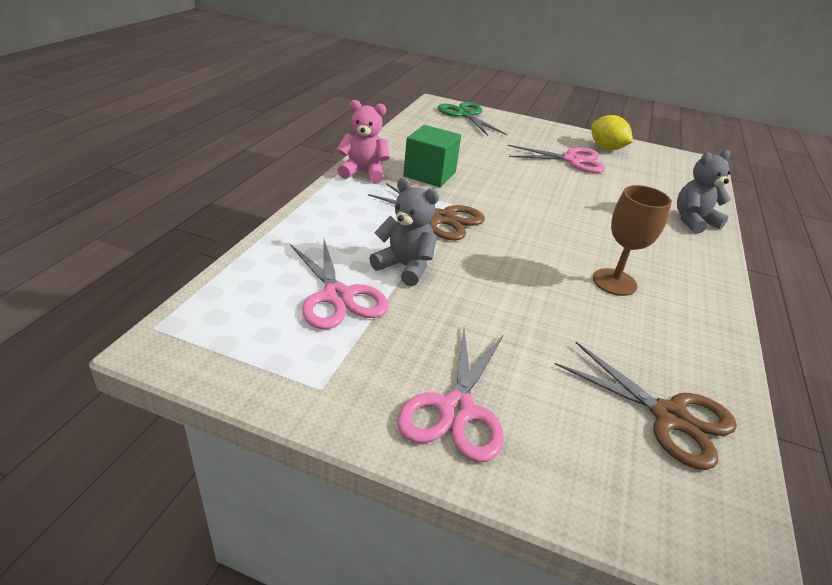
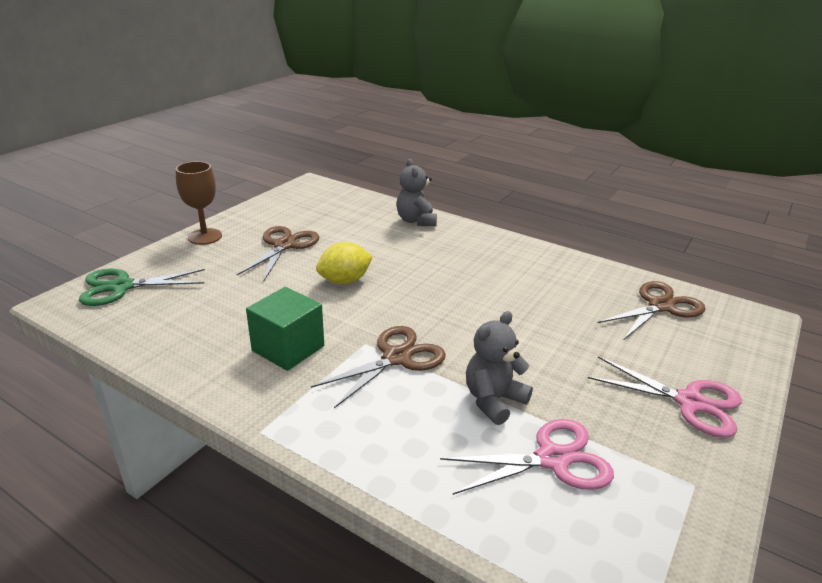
camera: 75 degrees left, 5 degrees down
pink teddy bear [337,100,390,183] -> none
pink scissors [508,145,605,173] -> brown scissors [237,226,319,281]
yellow lemon [591,115,633,150] -> yellow lemon moved to [316,242,373,284]
brown goblet [593,185,672,296] -> brown goblet moved to [176,161,222,245]

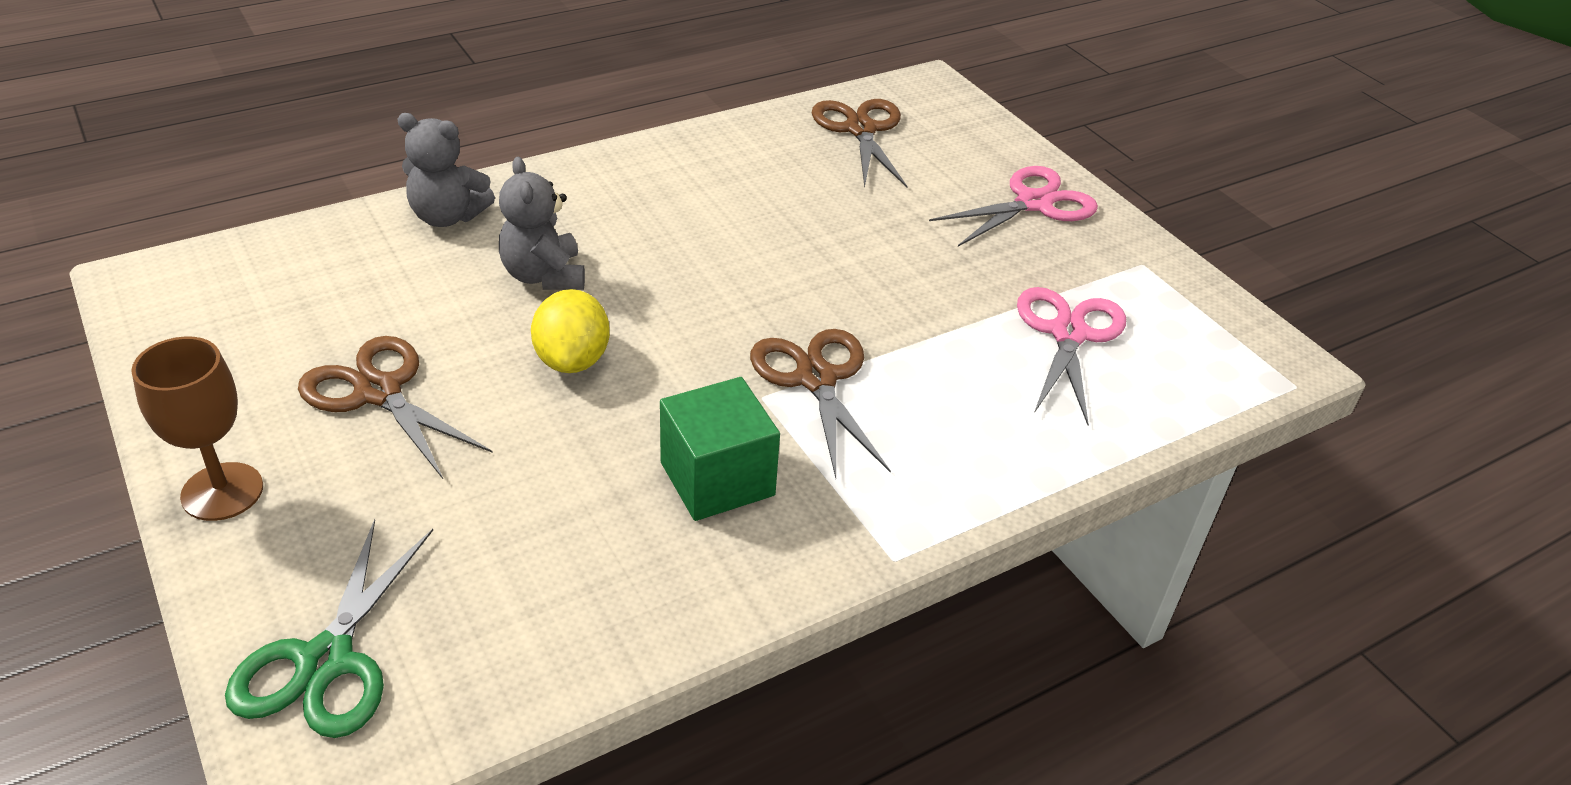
camera: 65 degrees left, 10 degrees up
grey teddy bear [466,311,533,425] -> grey teddy bear moved to [499,157,585,290]

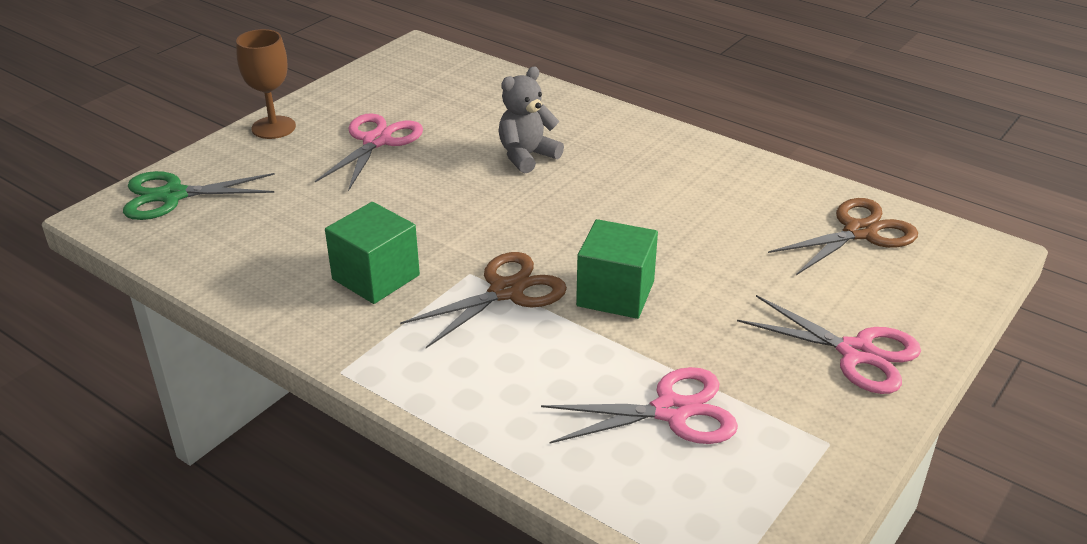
camera: 70 degrees right, 5 degrees down
brown scissors [298,336,493,479] -> pink scissors [315,113,423,191]
grey teddy bear [398,113,495,227] -> none
yellow lemon [531,289,610,373] -> none
none -> green cube [576,219,658,319]

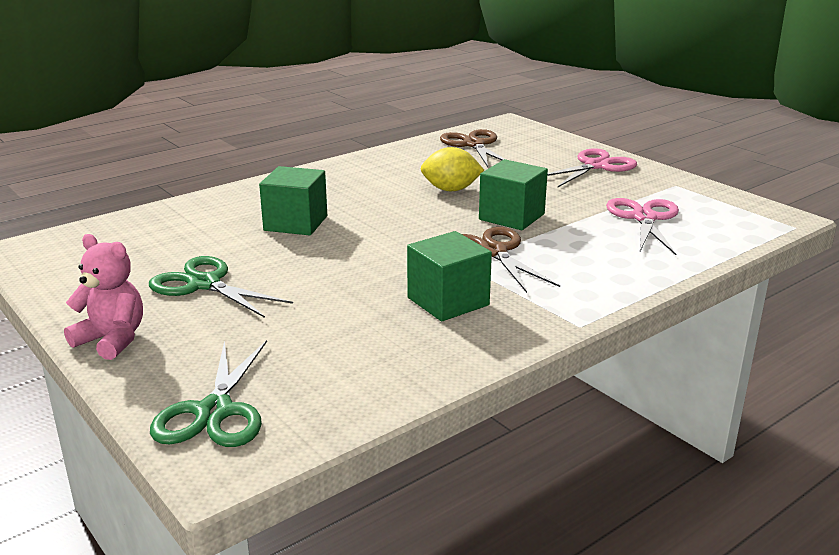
camera: 75 degrees left, 10 degrees down
brown goblet [236,29,296,139] -> pink teddy bear [64,234,143,360]
pink scissors [315,113,423,191] -> green scissors [149,256,293,318]
grey teddy bear [499,67,564,173] -> green cube [259,166,327,235]
none -> yellow lemon [421,147,484,191]

